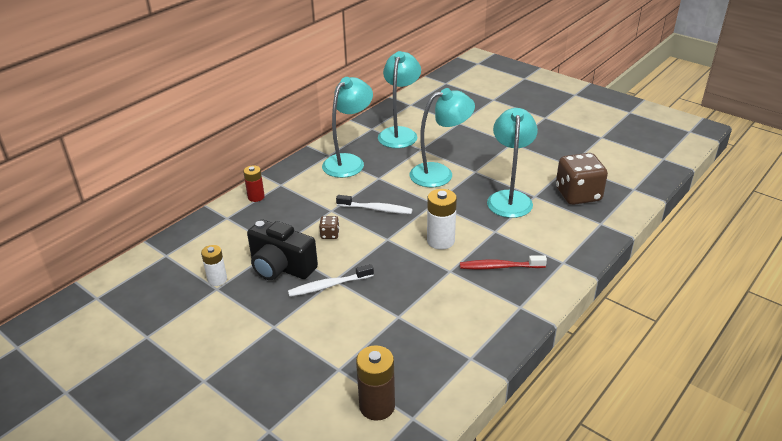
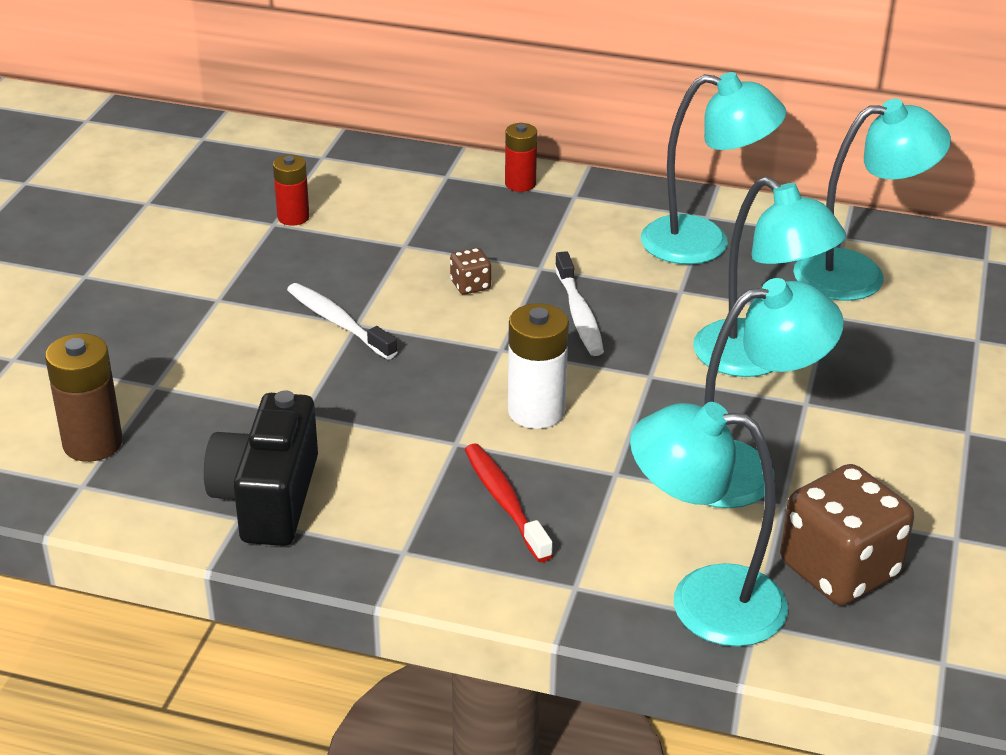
camera: 65 degrees right, 0 degrees up
white battery [201,245,227,286] -> red battery [273,155,310,226]
black camera [247,219,318,280] -> black camera moved to [204,391,318,546]
none -> turquoise lamp [630,402,788,647]

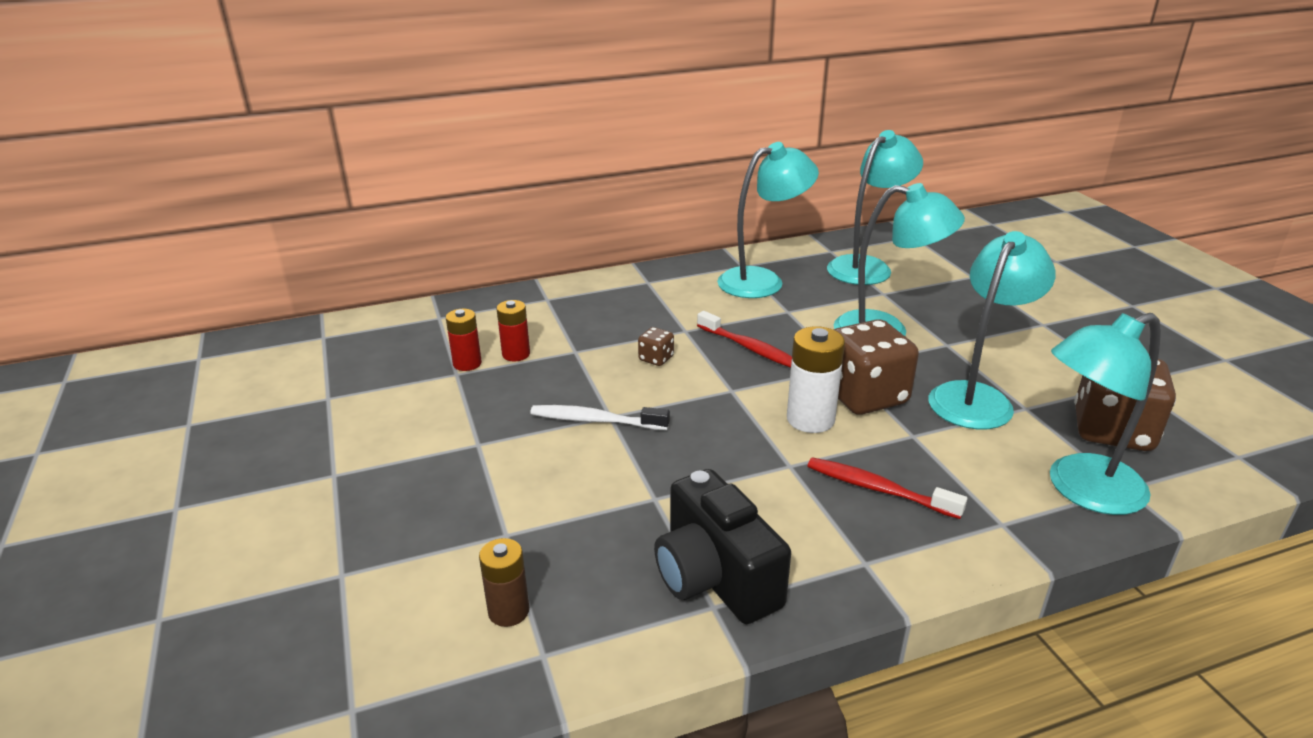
camera: 35 degrees left, 5 degrees down
brown battery [45,333,123,462] -> brown battery [479,538,529,627], size x0.65
red battery [505,123,537,192] -> red battery moved to [497,300,530,361]
white toothbrush [555,251,604,356] -> red toothbrush [697,311,792,368]
none -> brown dice [834,319,919,415]

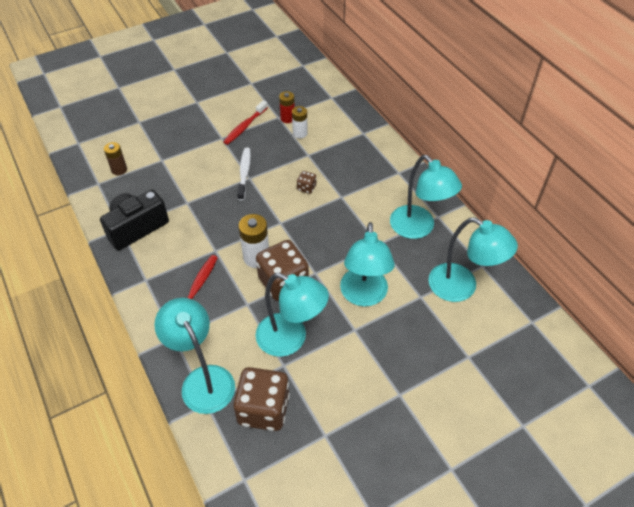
camera: 80 degrees right, 20 degrees up
red battery [497,300,530,361] -> white battery [292,106,308,139]
red toothbrush [697,311,792,368] -> red toothbrush moved to [223,100,268,145]

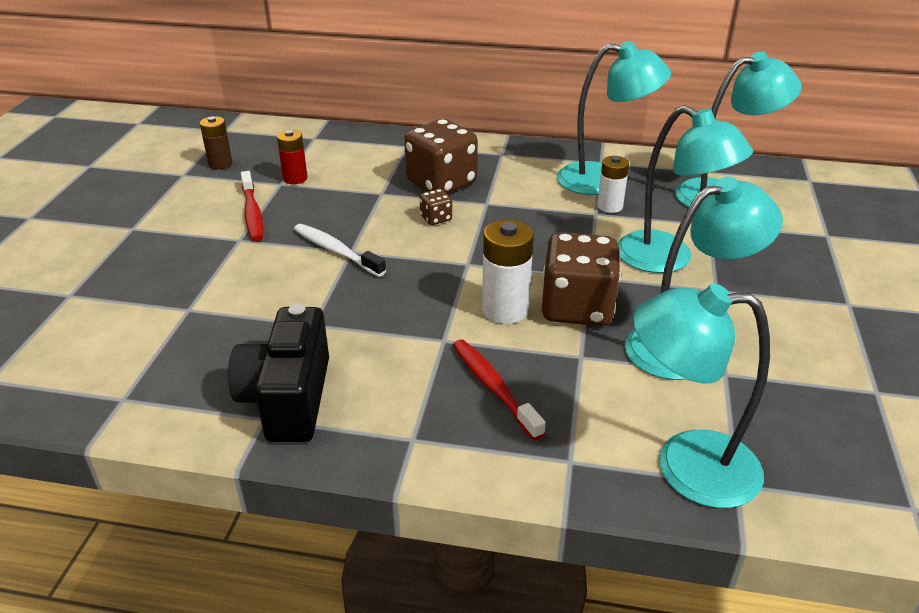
camera: 50 degrees left, 15 degrees down
brown battery [104,142,127,175] -> brown battery moved to [200,116,232,169]
brown dice [233,367,290,431] -> brown dice moved to [404,119,478,194]
white battery [292,106,308,139] -> white battery moved to [597,156,629,213]

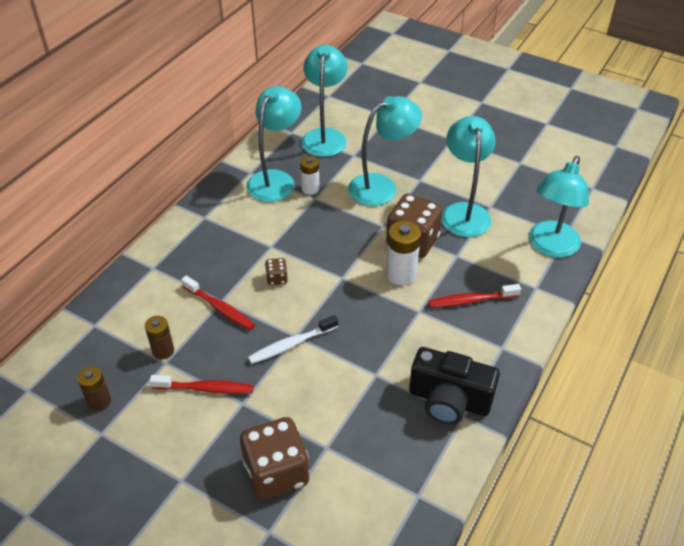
camera: 70 degrees left, 10 degrees up
red battery [277,130,308,184] -> brown battery [145,316,174,359]
brown dice [404,119,478,194] -> brown dice moved to [240,417,310,500]
none -> red toothbrush [181,275,255,330]

